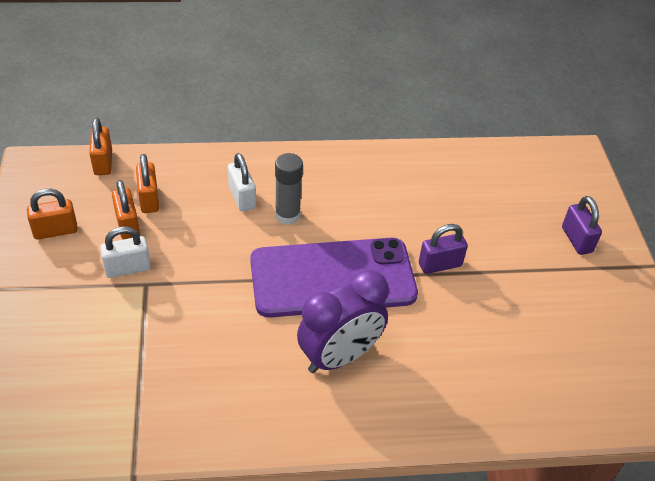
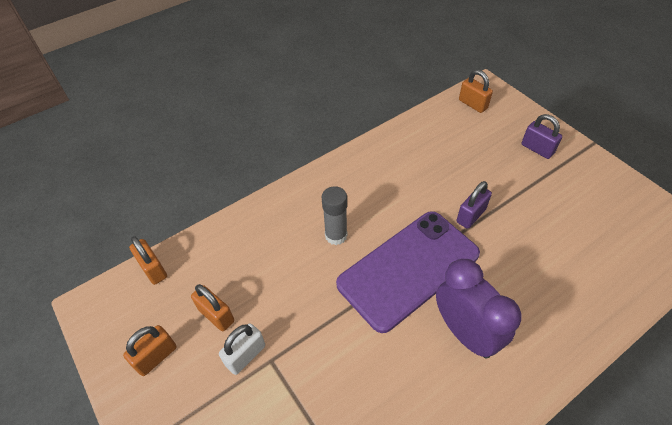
camera: 25 degrees left, 5 degrees up
orange padlock [136,154,159,213] -> orange padlock moved to [459,70,493,113]
white padlock [228,153,256,212] -> none
purple clock [297,269,389,373] -> purple clock turned 60 degrees counterclockwise [436,259,522,358]

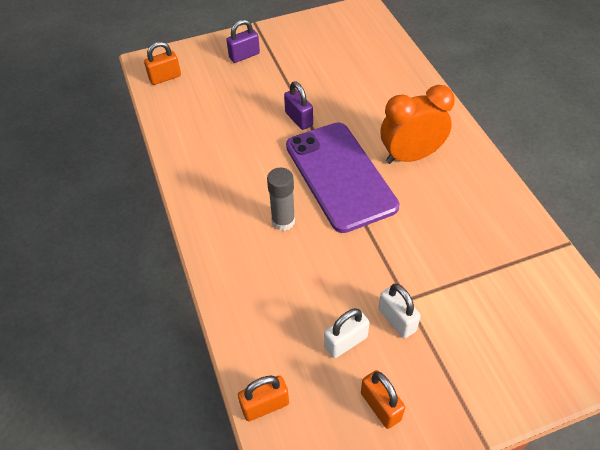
camera: 75 degrees left, 0 degrees up
orange padlock [191,284,234,331] -> white padlock [324,308,370,358]
purple clock [436,259,522,358] -> orange clock [381,85,455,164]

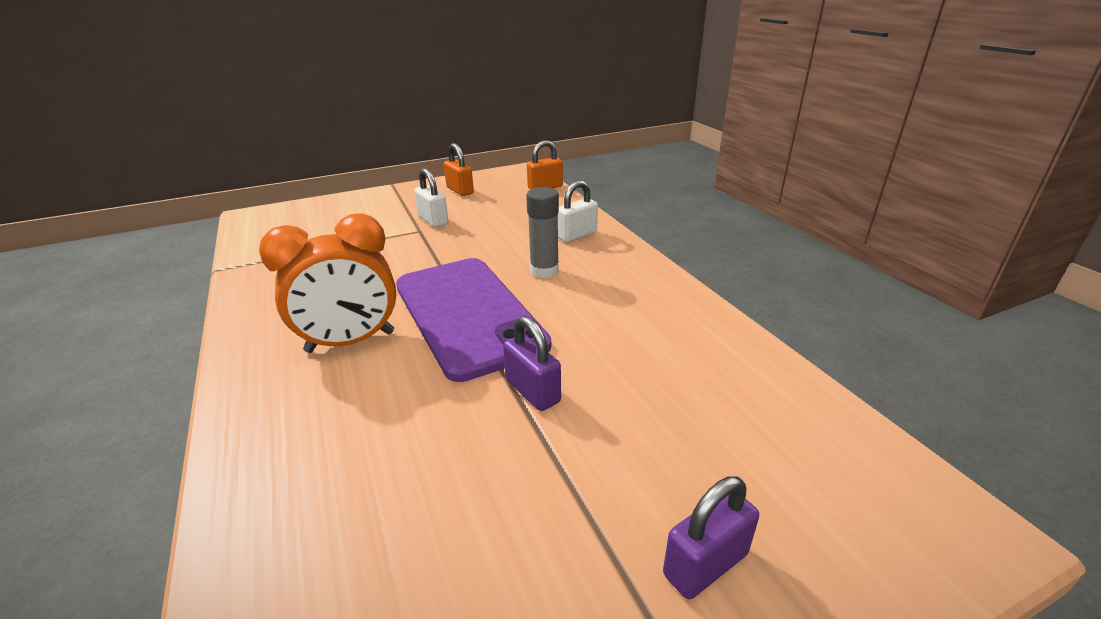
camera: 175 degrees right, 20 degrees down
orange padlock [144,41,181,85] -> none
white padlock [324,308,370,358] -> white padlock moved to [558,180,598,242]

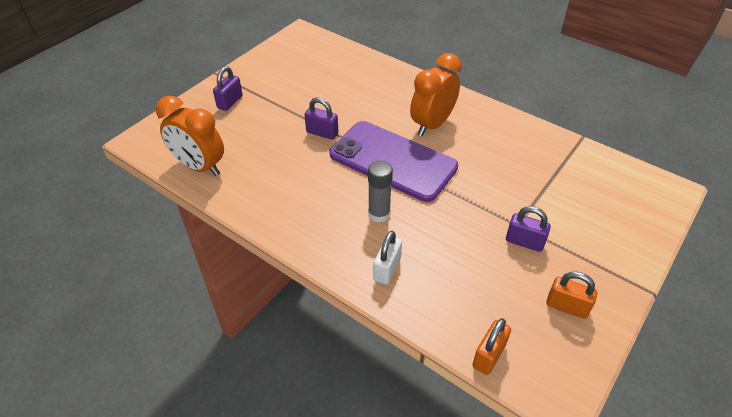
camera: 150 degrees right, 15 degrees up
white padlock [414,168,448,227] -> purple padlock [506,206,551,252]
none -> orange clock [156,96,224,176]

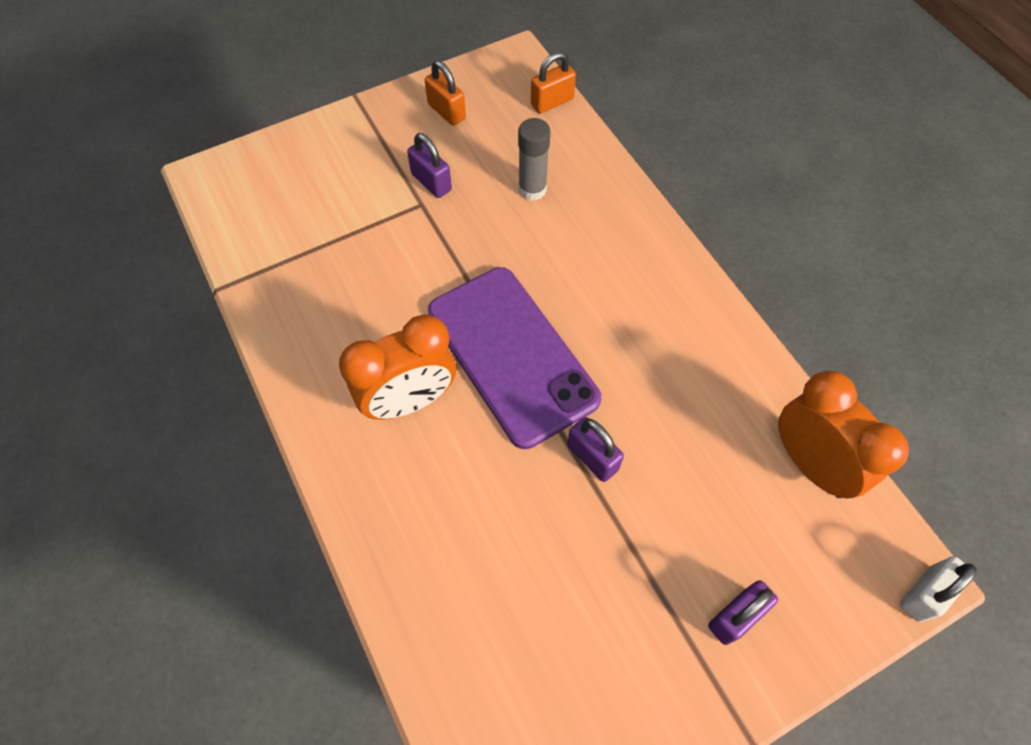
camera: 155 degrees left, 15 degrees up
grey glue stick [368,161,393,223] -> grey glue stick moved to [518,118,550,201]
white padlock [373,231,402,285] -> white padlock moved to [900,556,977,622]

